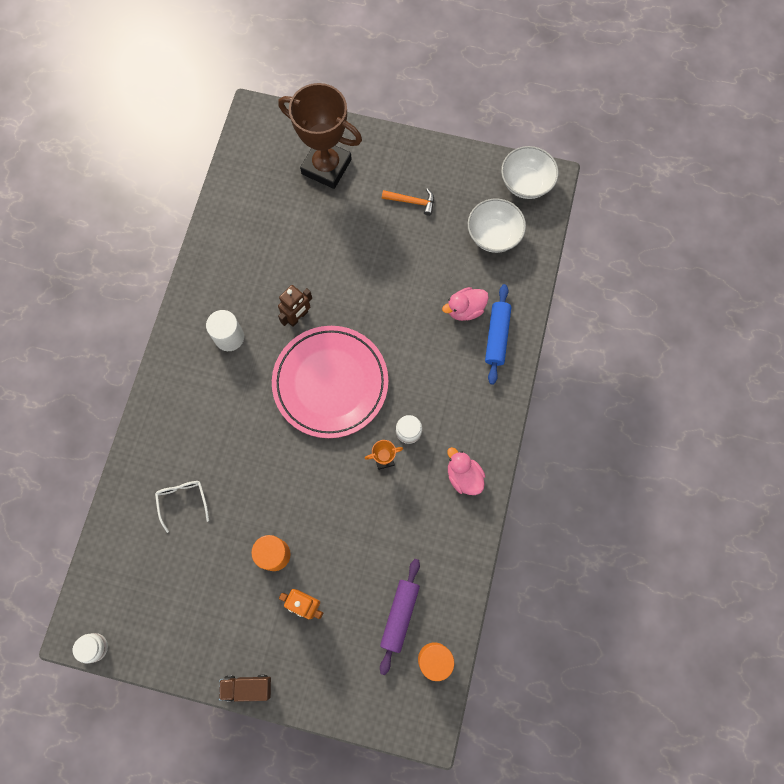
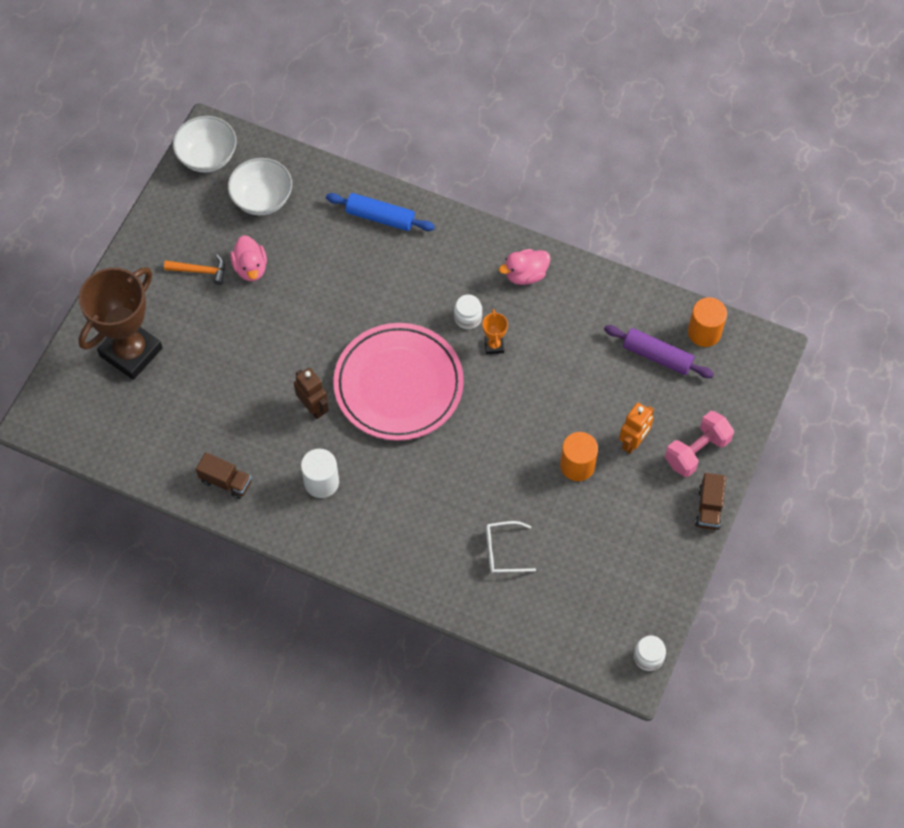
camera: 80 degrees left, 10 degrees down
orange hammer [382,188,434,216] -> orange hammer turned 75 degrees clockwise [164,255,225,285]
pink duck [442,287,489,321] -> pink duck moved to [230,235,267,281]
none -> brown truck [196,452,252,499]
none -> pink dumbbell [665,411,734,477]

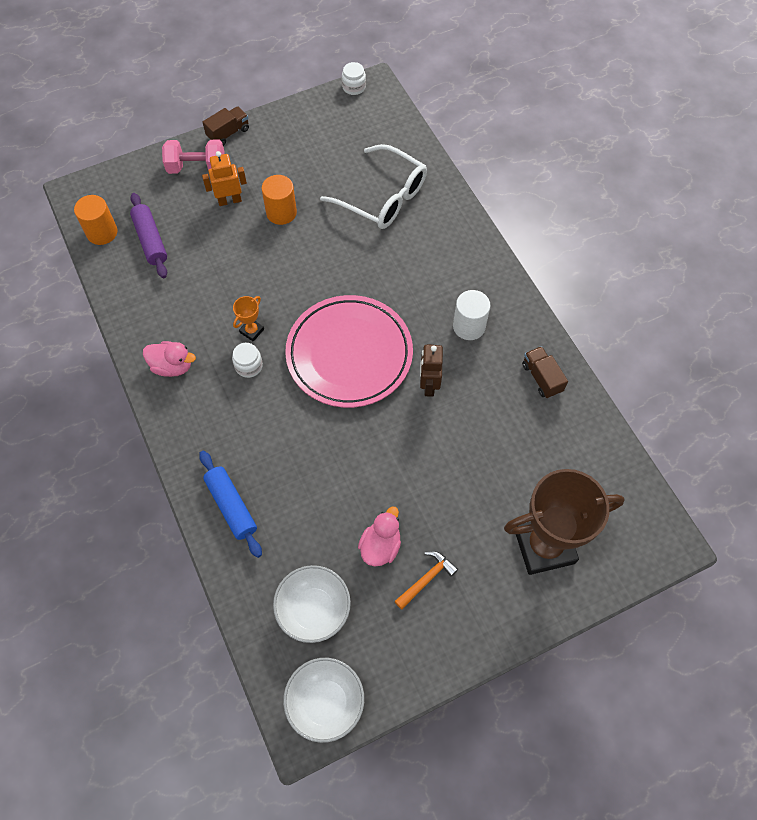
camera: 140 degrees left, 0 degrees up
orange hammer [164,255,225,285] -> orange hammer turned 90 degrees clockwise [394,551,458,609]
white glasses [486,521,536,573] -> white glasses [320,144,427,229], size x1.94

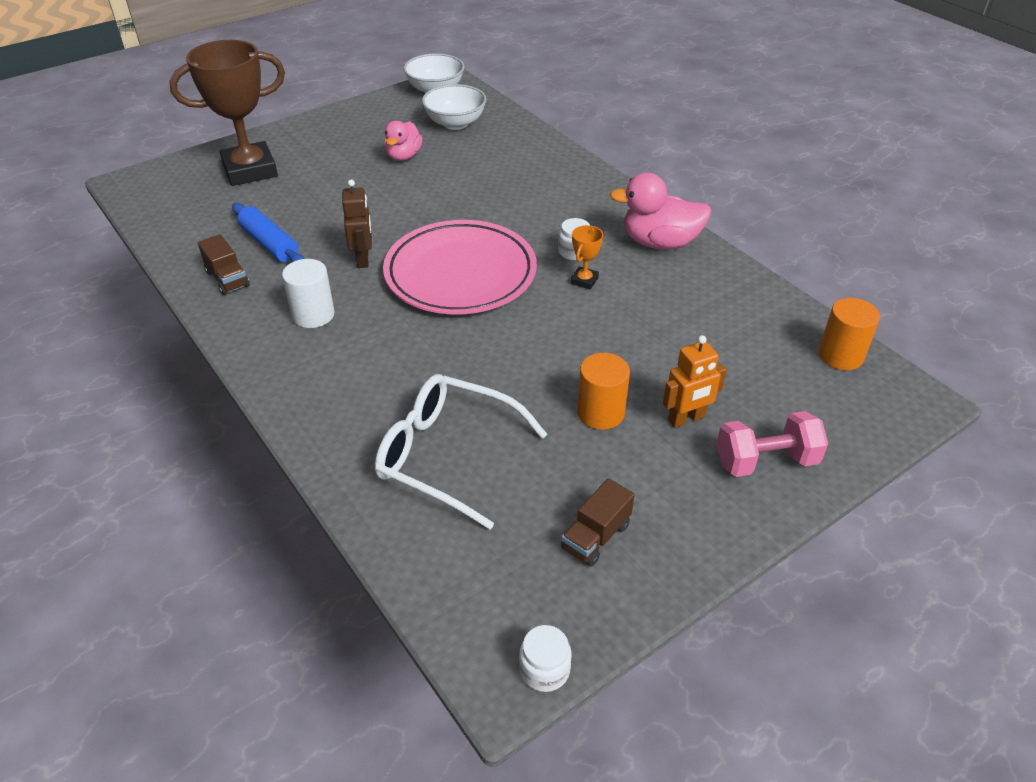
camera: 170 degrees right, 20 degrees down
purple rolling pin [130,193,167,278] -> none
pink duck [143,341,196,377] -> pink duck [610,173,712,250], size x1.54
blue rolling pin [199,451,262,558] -> blue rolling pin moved to [232,203,305,262]
brown truck [203,106,249,146] -> brown truck moved to [561,478,635,566]
orange hammer [394,551,458,609] -> none

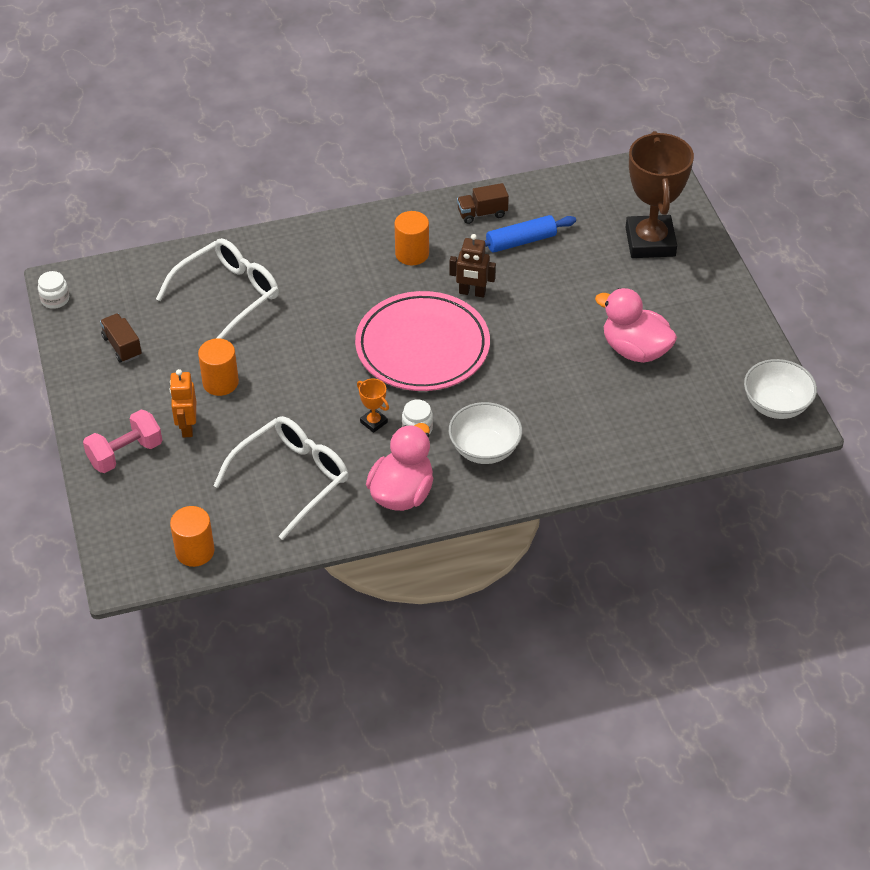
camera: 110 degrees right, 5 degrees up
white cylinder [282,259,335,328] -> orange cylinder [395,211,429,265]
pink duck [384,121,423,161] -> pink duck [595,288,677,363], size x1.54
white bowl [422,84,486,130] -> white bowl moved to [449,402,522,464]
pink dumbbell [716,411,828,477] -> pink dumbbell turned 45 degrees clockwise [83,410,162,473]
none -> white glasses [213,416,348,540]

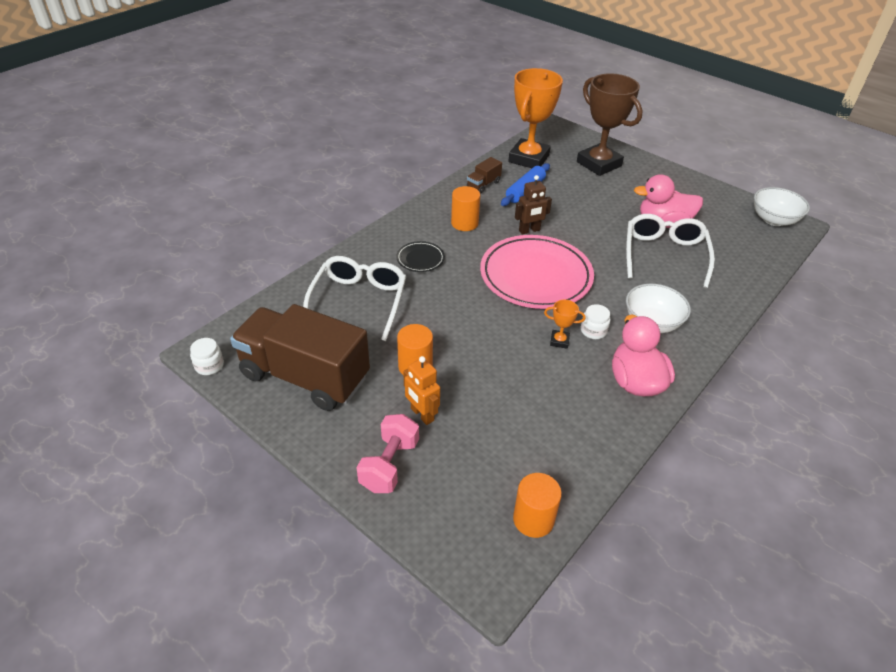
camera: 35 degrees left, 5 degrees down
brown truck [100,313,142,362] -> brown truck [230,304,370,411], size x2.47
white glasses [213,416,348,540] -> white glasses moved to [626,214,715,288]
none -> black plate [396,241,445,272]
none -> orange trophy [508,68,563,168]

